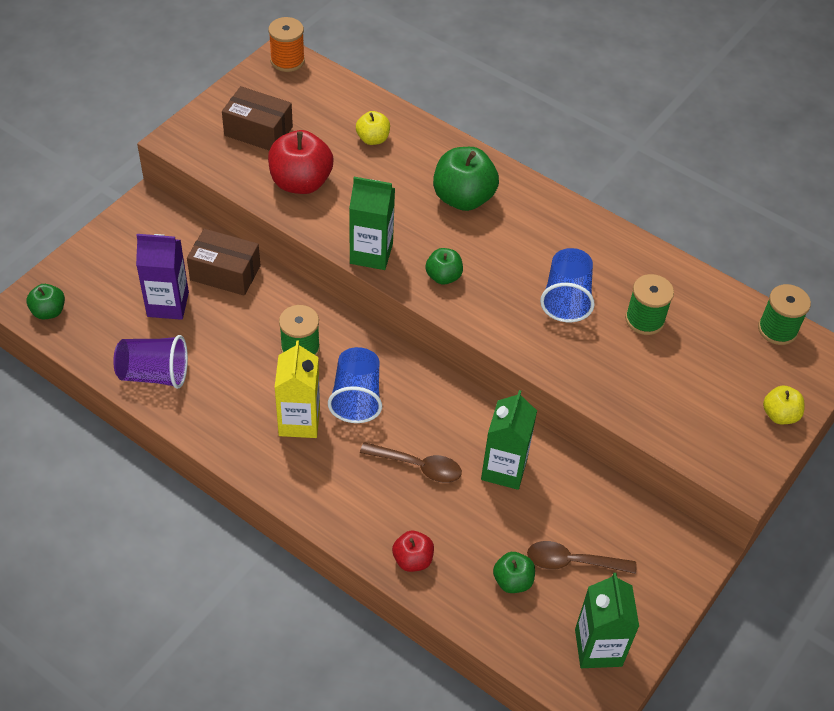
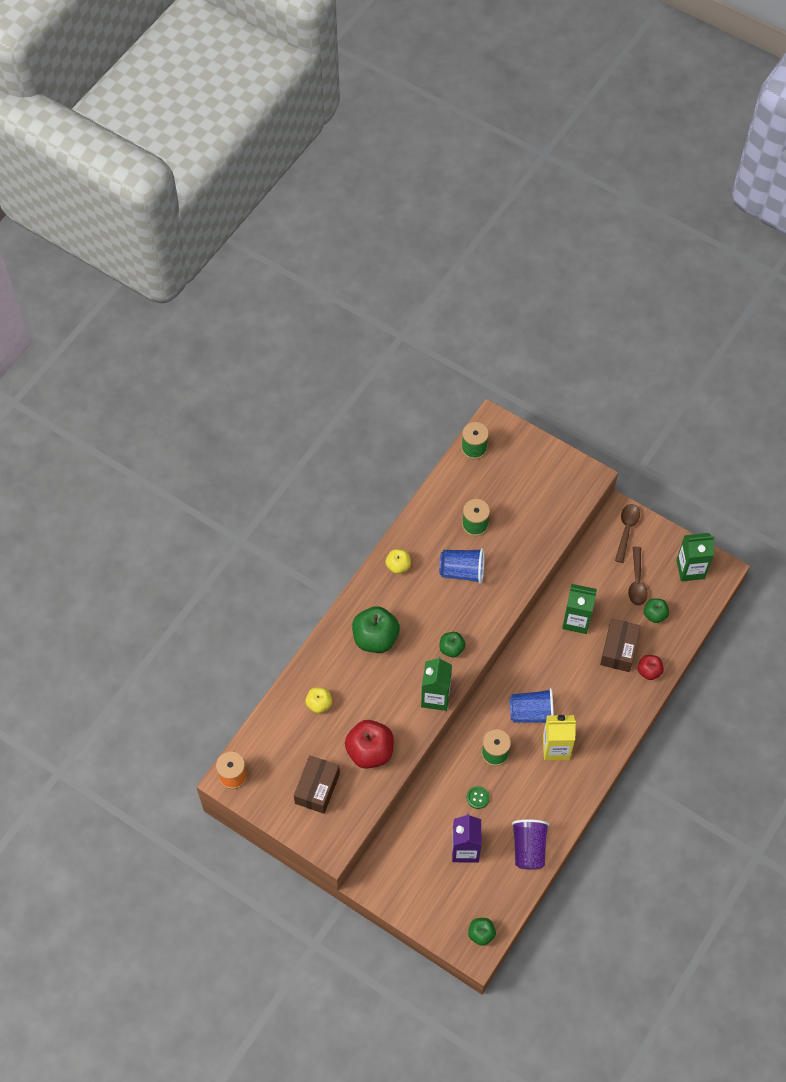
camera: 90 degrees left, 10 degrees up
brown box [187,228,261,296] -> brown box moved to [600,619,641,672]
brown spoon [360,442,462,483] -> brown spoon moved to [615,504,640,563]
yellow apple [763,385,805,424] -> yellow apple moved to [386,549,411,574]
none -> green button [467,786,489,809]

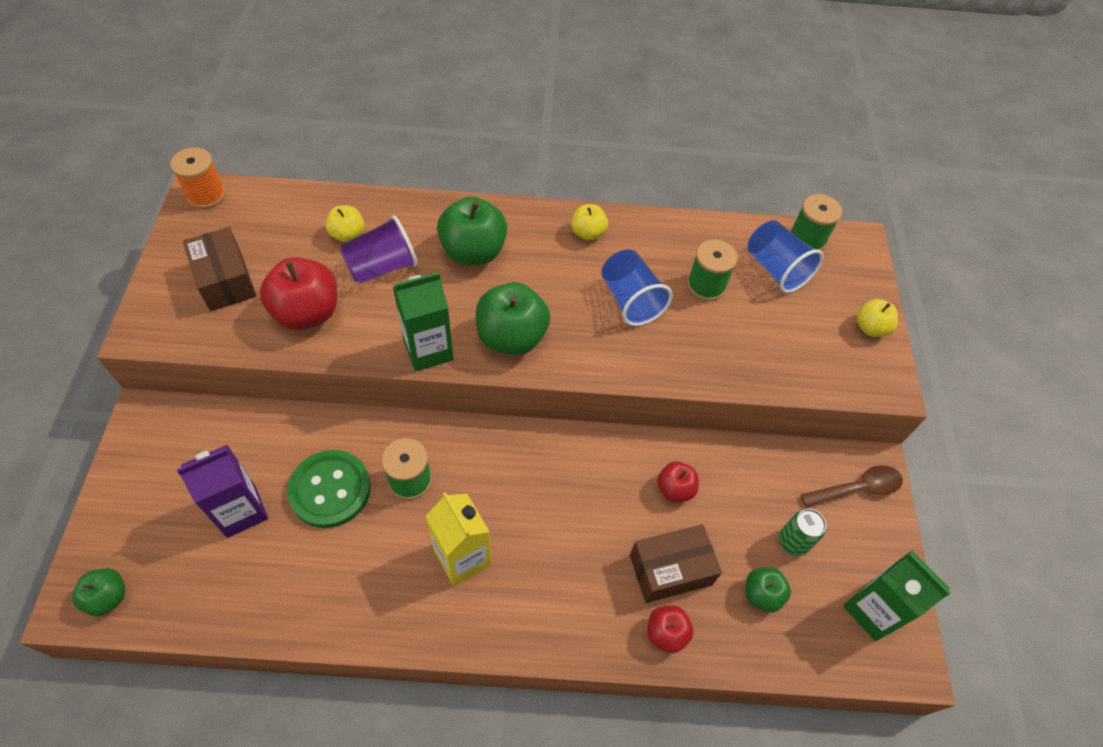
camera: 55 degrees right, 5 degrees down
brown box [294,756,340,814] -> brown box turned 75 degrees clockwise [183,227,257,311]
green apple [439,632,466,657] -> green apple [476,282,550,355], size x1.82
green button [467,786,489,809] -> green button [287,450,371,528], size x2.22
blue cup [510,688,554,723] -> blue cup moved to [747,220,824,293]
purple cup [512,819,549,870] -> purple cup moved to [340,215,418,284]
green carton [562,584,597,634] -> red apple [657,461,699,502]
brown spoon [628,547,648,605] -> green can [779,509,826,556]
none -> yellow apple [857,299,898,337]

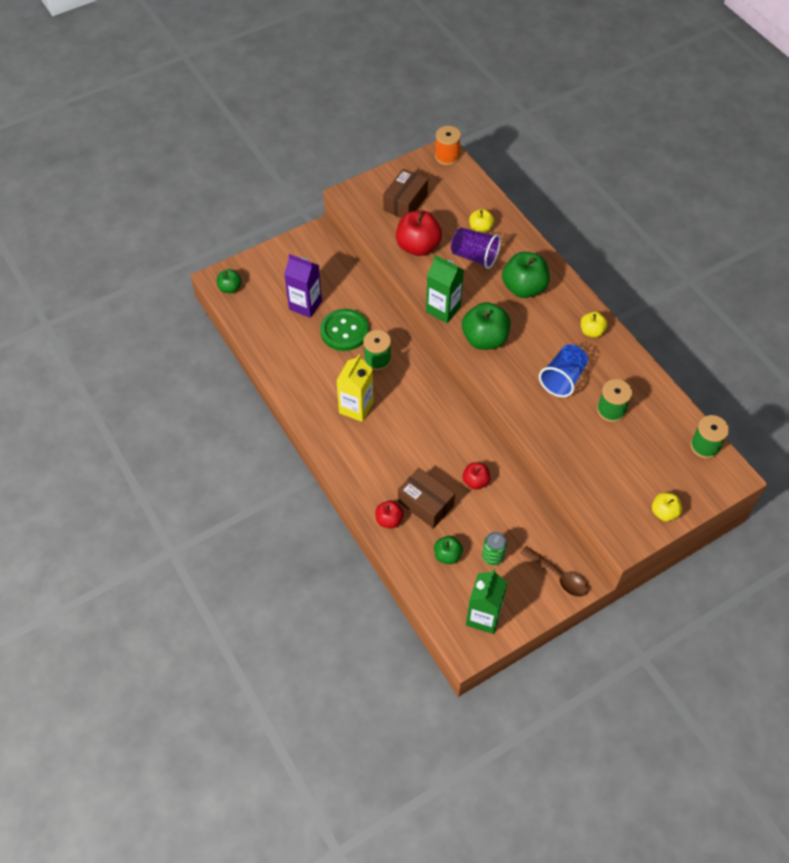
camera: 60 degrees right, 0 degrees up
blue cup [747,220,824,293] -> none

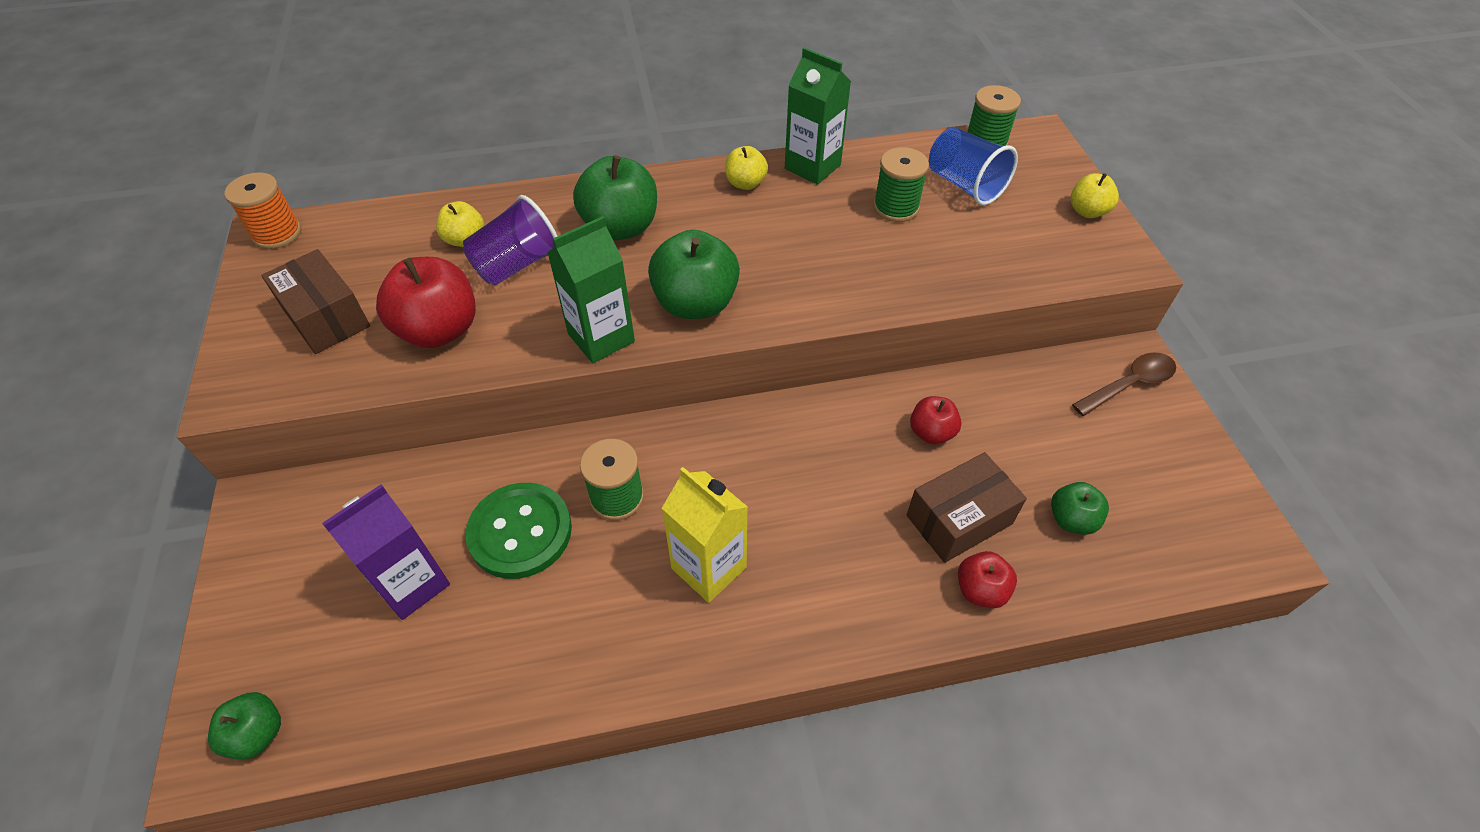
camera: 70 degrees left, 5 degrees down
green carton [466,569,508,634] -> green carton moved to [785,47,851,185]
green can [482,532,507,565] -> none
blue cup [539,344,588,397] -> blue cup moved to [929,127,1018,205]

